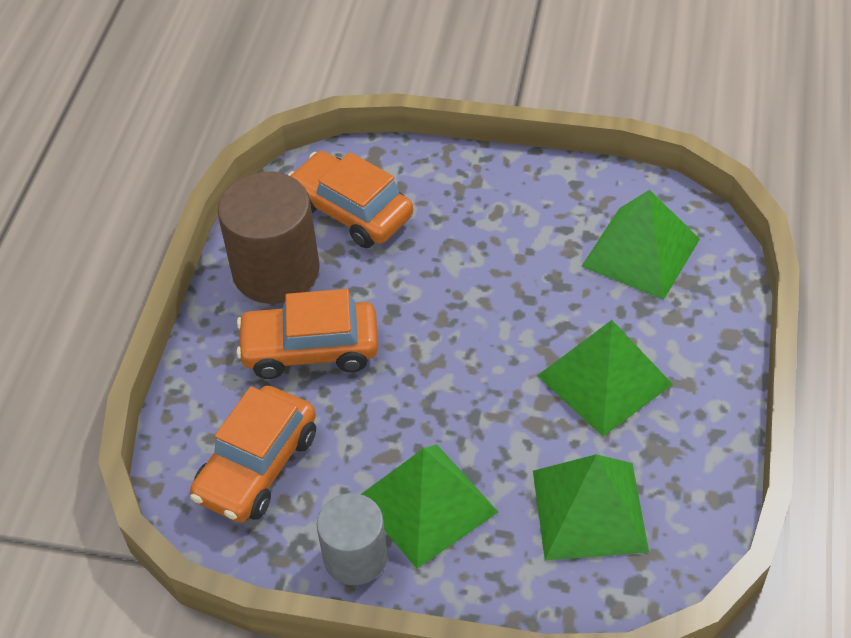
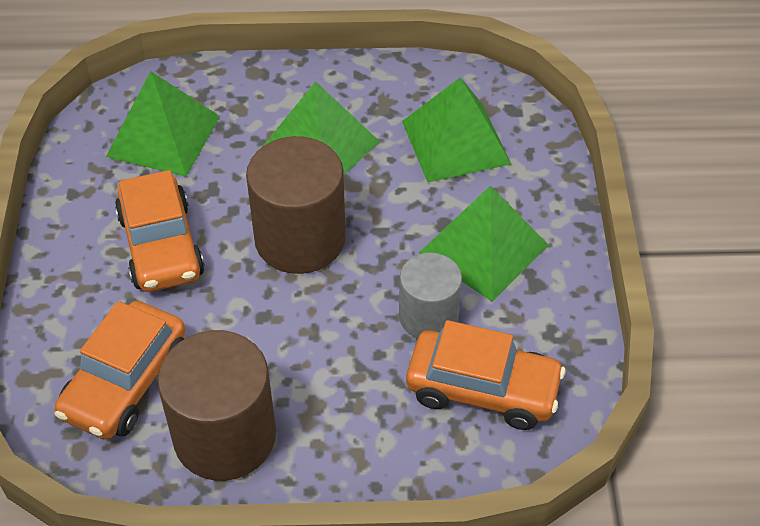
camera: 105 degrees left, 0 degrees up
orange car [236,289,378,379] -> orange car moved to [115,170,205,292]
grey cylinder [317,493,388,585] -> grey cylinder moved to [399,253,462,339]
none -> brown cylinder [246,136,346,274]

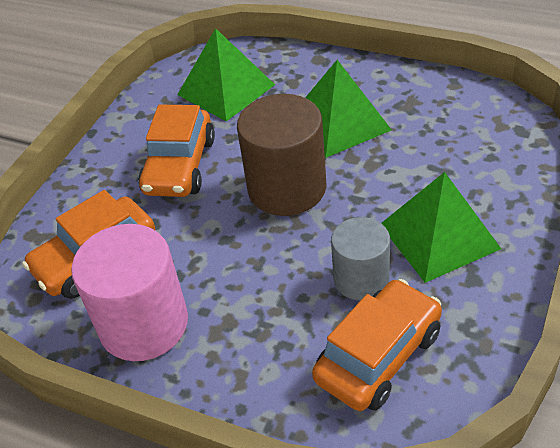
camera: 30 degrees right, 5 degrees down
brown cylinder [158,330,276,481] -> pink cylinder [71,224,188,361]
green pyramid [402,77,511,182] -> none
orange car [406,320,565,430] -> orange car turned 90 degrees counterclockwise [312,279,442,411]

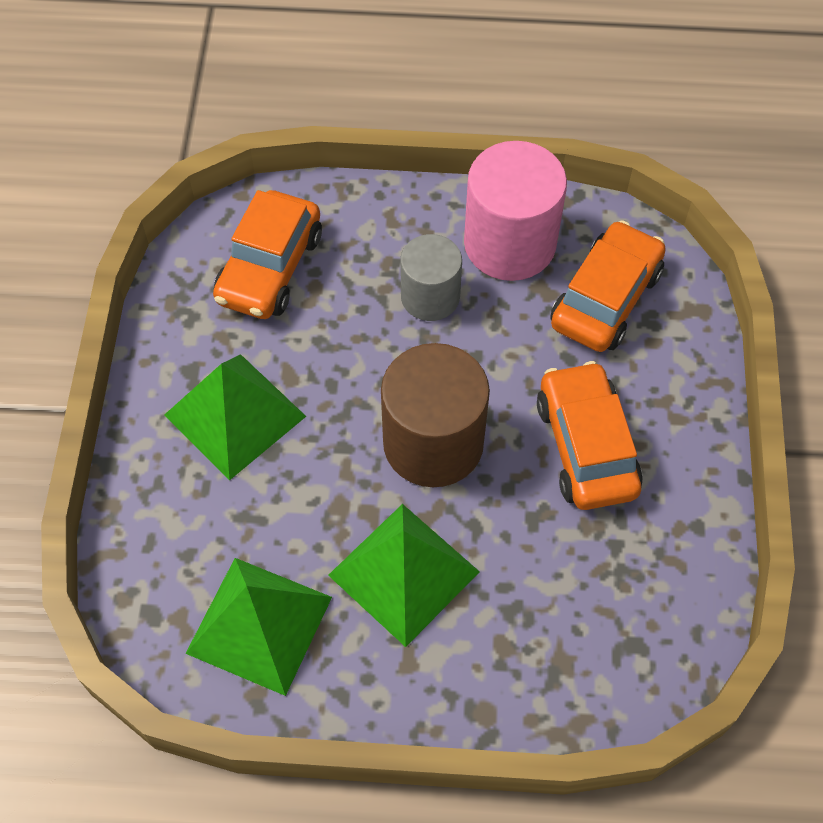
camera: 155 degrees right, 15 degrees up
green pyramid [177,28,275,122] -> green pyramid moved to [185,558,332,696]
grey cylinder [331,217,390,301] -> grey cylinder moved to [400,234,462,321]

